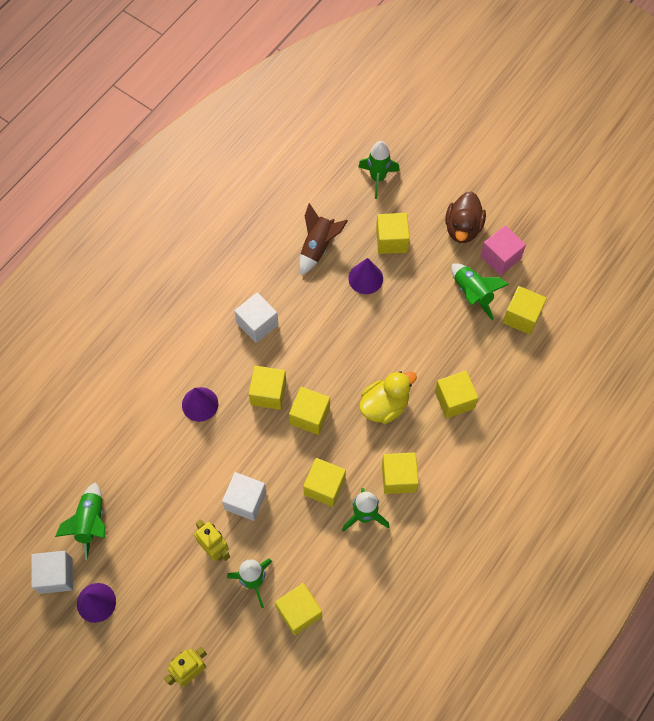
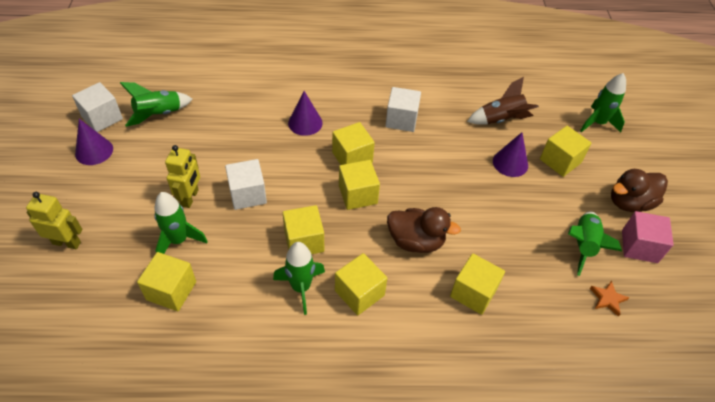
camera: 50 degrees right, 15 degrees down
yellow duck [359,371,417,424] -> brown duck [387,207,461,253]
yellow cube [503,286,547,335] -> orange star [590,281,629,317]

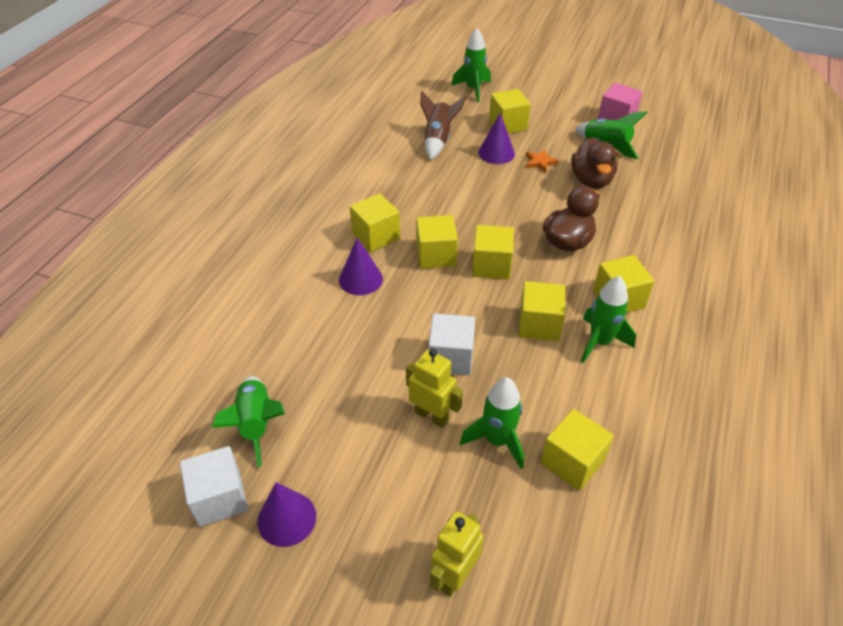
camera: 65 degrees left, 5 degrees down
white cube [385,87,421,132] -> none
yellow cube [450,253,505,315] -> yellow cube moved to [350,193,400,252]
orange star [590,281,629,317] -> orange star moved to [526,149,558,173]
brown duck [611,169,668,212] -> brown duck moved to [571,137,617,189]

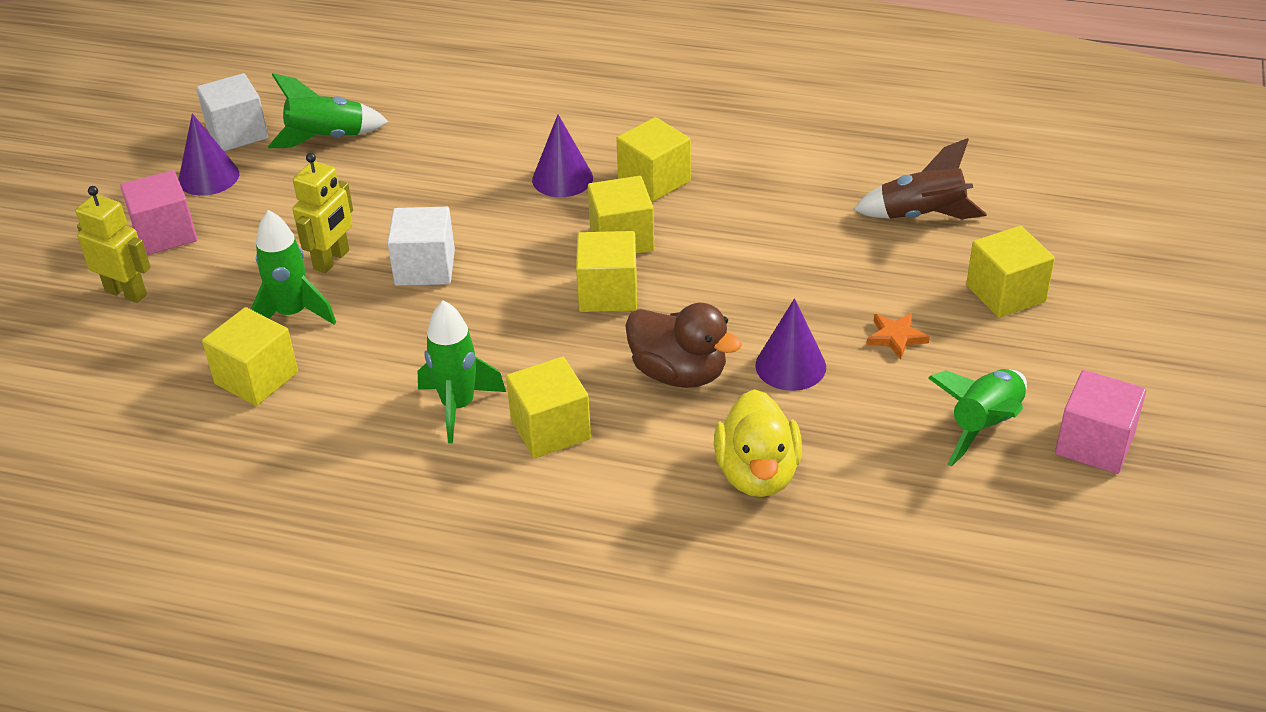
camera: 85 degrees right, 5 degrees down
green rocket [451,28,491,102] -> none
purple cone [478,113,515,164] -> purple cone moved to [755,298,826,391]
yellow cube [519,281,565,341] -> none
brown duck [571,137,617,189] -> none
none -> pink cube [120,170,197,255]
none -> yellow duck [714,389,802,497]

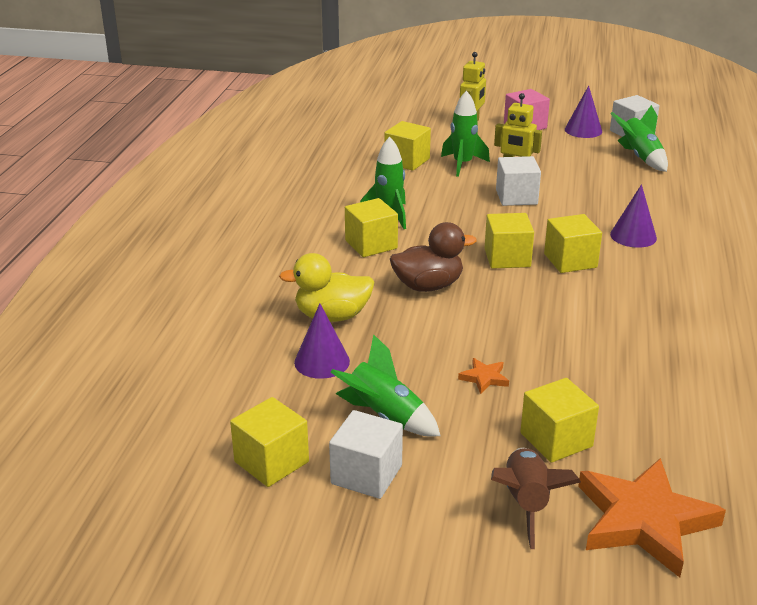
camera: 85 degrees right, 10 degrees down
yellow cube [616,117,691,202] -> yellow cube moved to [230,397,309,487]
brown duck [625,303,742,388] -> brown duck turned 135 degrees counterclockwise [390,222,477,292]
purple cone [755,298,826,391] -> purple cone moved to [294,304,350,379]
brown rocket [853,138,987,219] -> brown rocket moved to [491,448,581,549]
pink cube [1055,370,1146,474] -> white cube [329,410,403,499]
none -> orange star [578,458,726,578]

